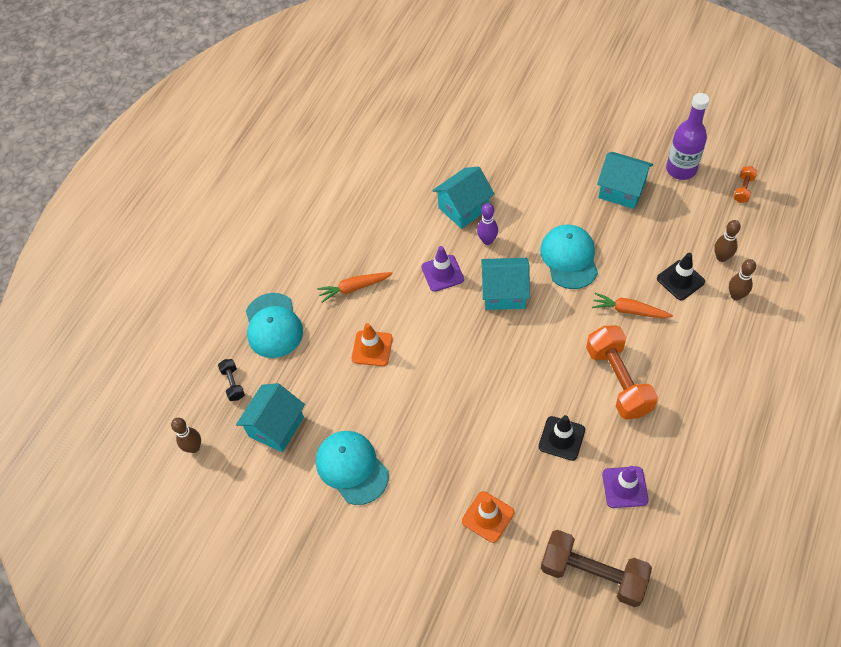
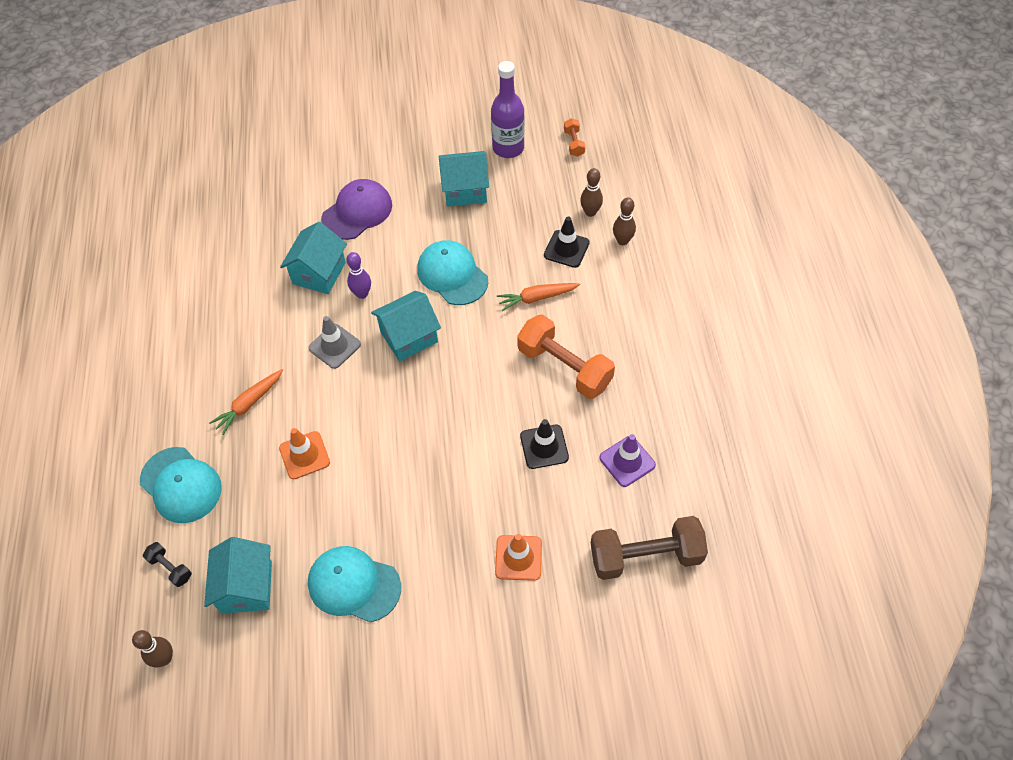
camera: 35 degrees left, 0 degrees up
purple traffic cone [421,246,464,292] -> grey traffic cone [308,316,361,369]
none -> purple cap [321,179,392,240]

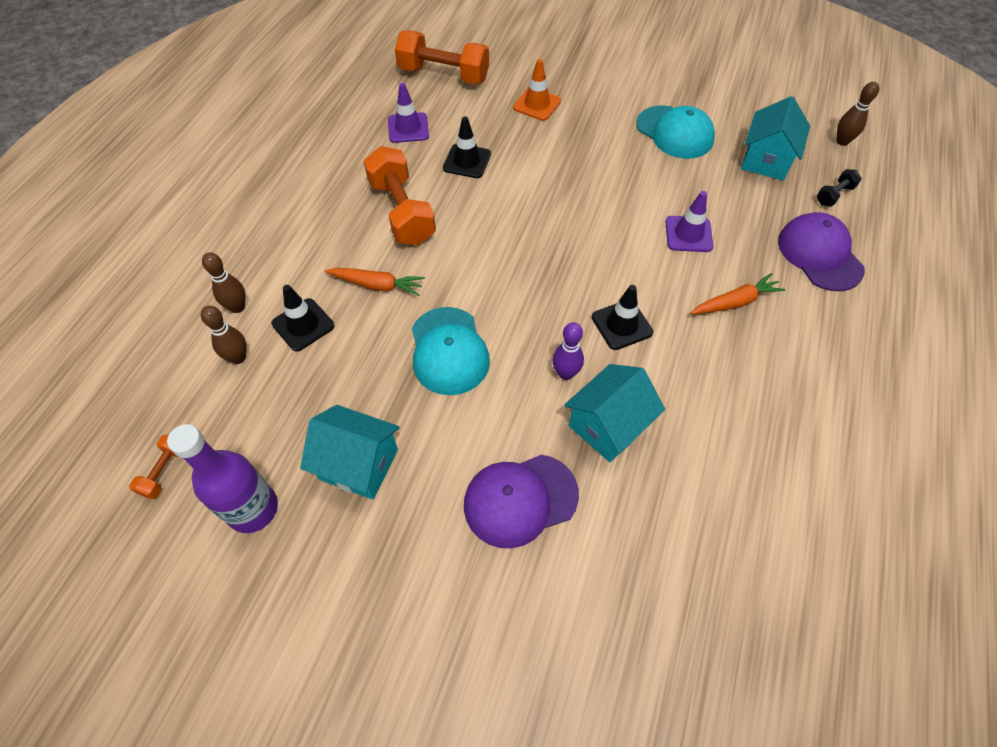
camera: 155 degrees left, 0 degrees up
turquoise cap [140,447,222,523] -> purple cap [778,212,865,291]
black dumbbell [143,542,192,587] -> black dumbbell turned 75 degrees clockwise [816,169,862,207]
orange traffic cone [279,428,330,479] -> purple traffic cone [666,191,713,252]
grey traffic cone [308,316,361,369] -> black traffic cone [592,285,653,350]
turquoise house [371,291,441,361] -> none
brown dumbbell [591,516,708,580] -> orange dumbbell [395,30,489,84]

